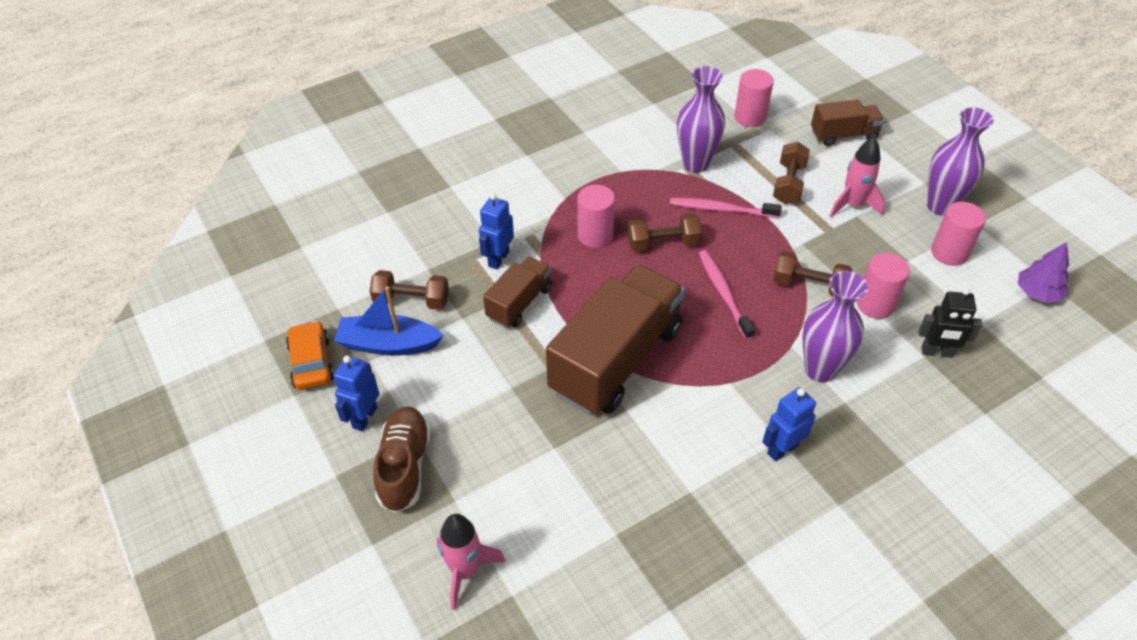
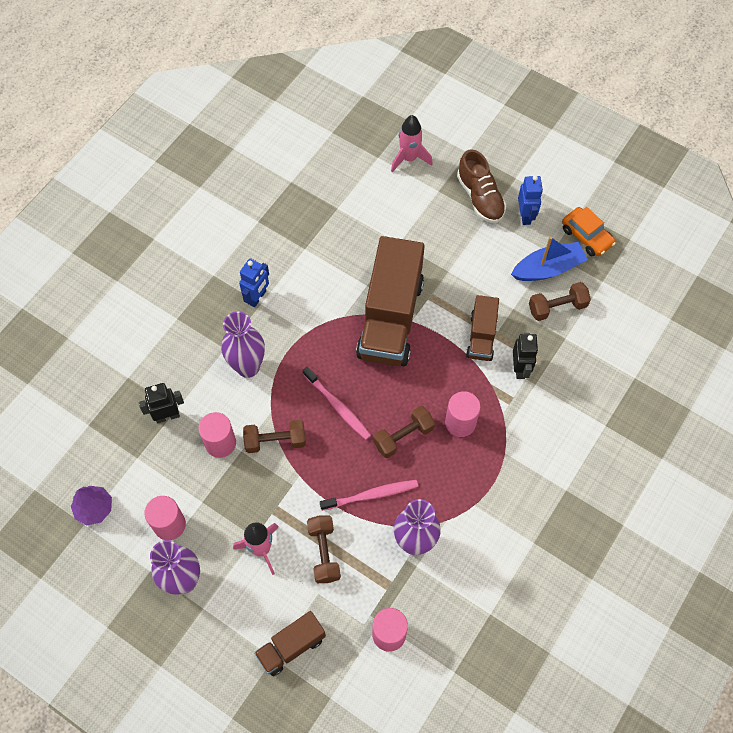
camera: 155 degrees right, 15 degrees up
blue robot [479,193,514,269] -> black robot [513,333,538,379]

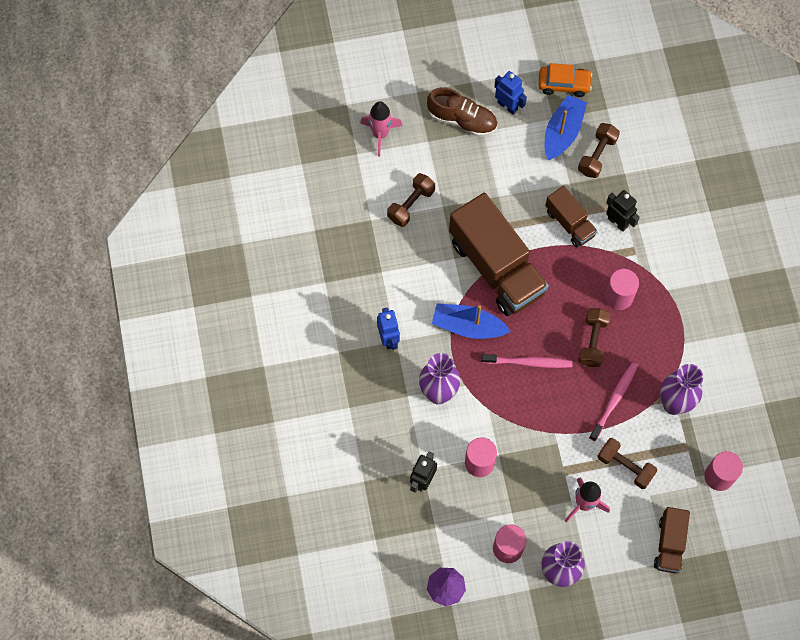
camera: 45 degrees left, 5 degrees up
brown dumbbell [243,420,306,453] -> brown dumbbell moved to [387,173,435,227]
none -> blue boat [432,303,511,339]

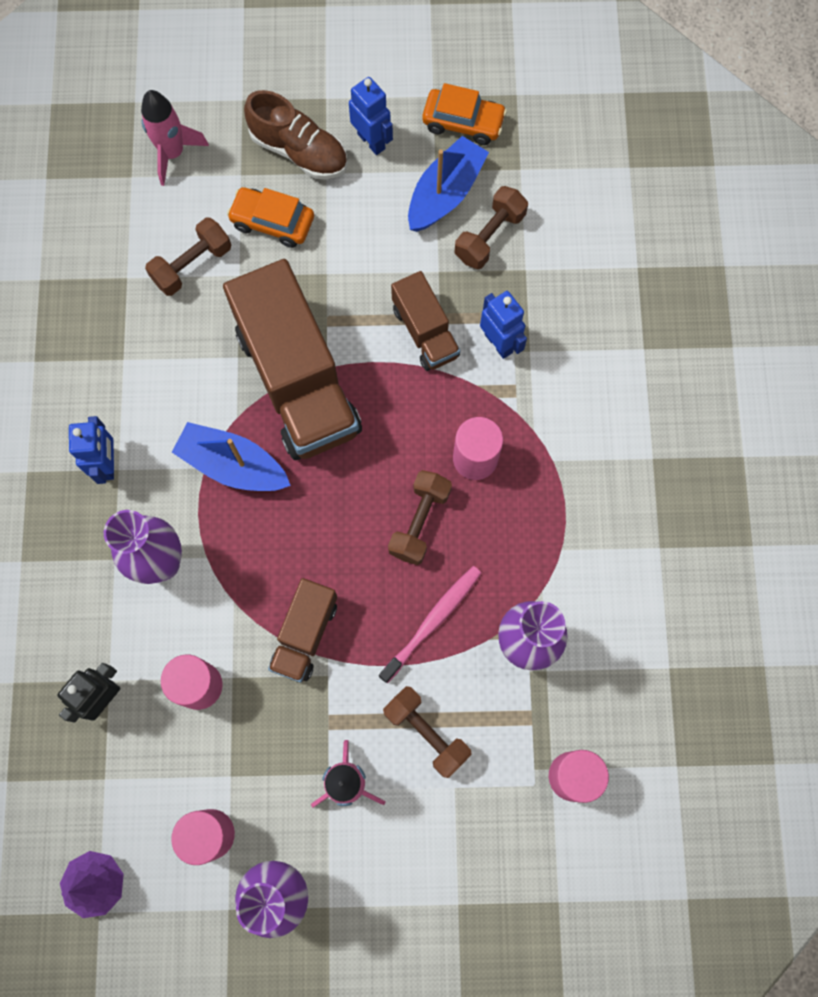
camera: 10 degrees right, 5 degrees up
pink toothbrush [481,354,573,368] -> none
black robot [606,190,640,232] -> blue robot [480,291,527,359]
brown truck [654,507,690,574] -> brown truck moved to [268,578,337,683]
none -> orange car [227,187,314,248]

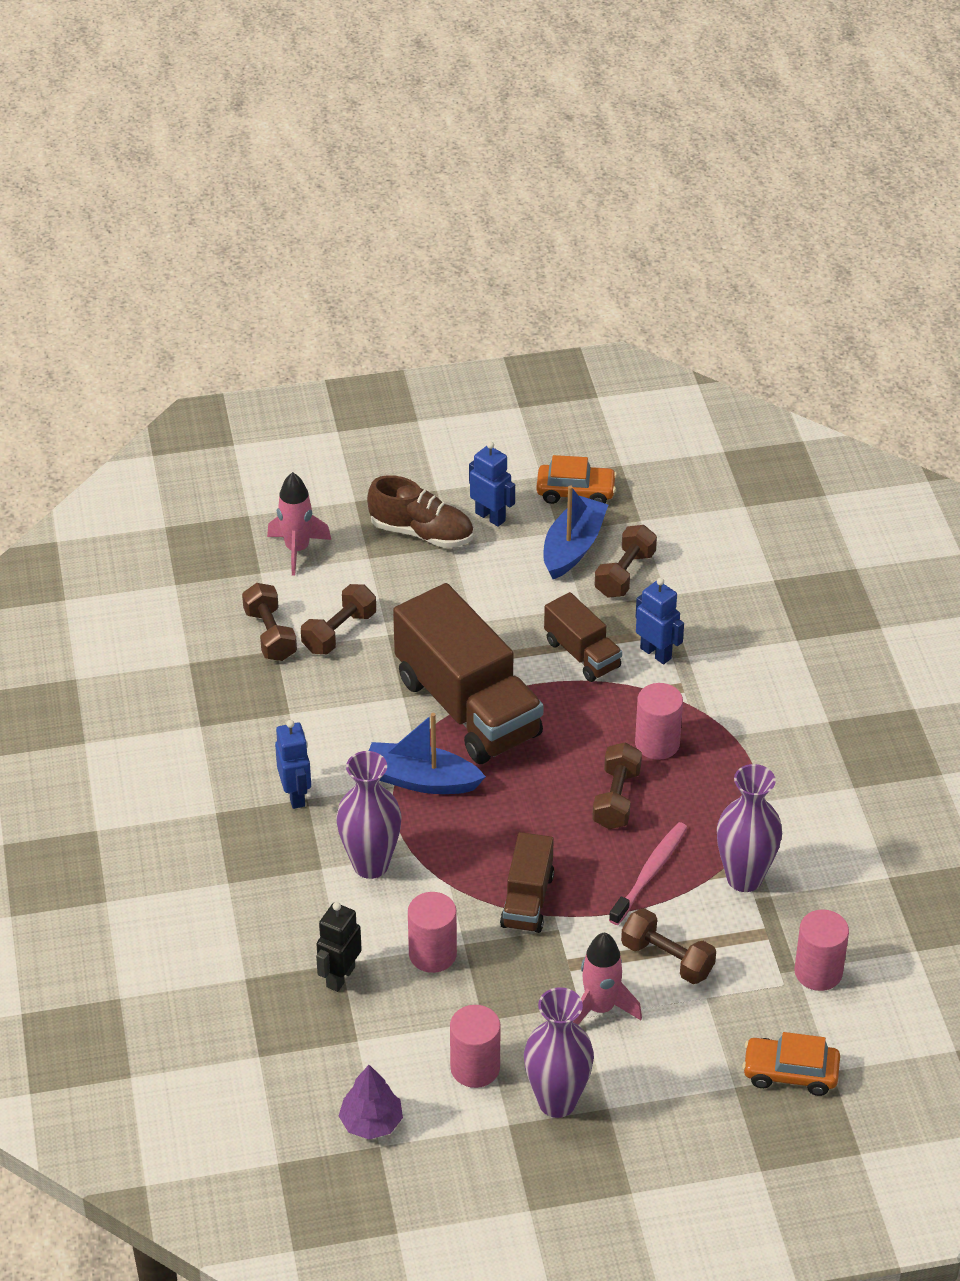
camera: 10 degrees left, 30 degrees down
orange car [227,187,314,248] -> orange car moved to [742,1032,840,1096]
none -> brown dumbbell [242,583,297,661]

